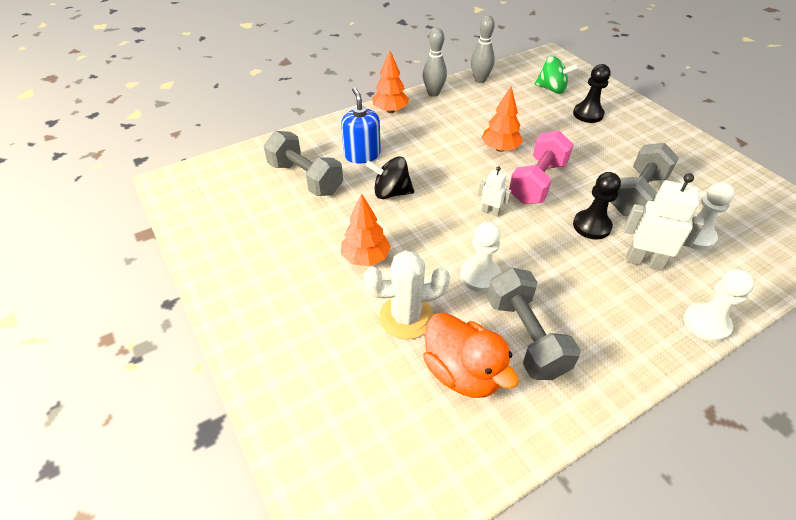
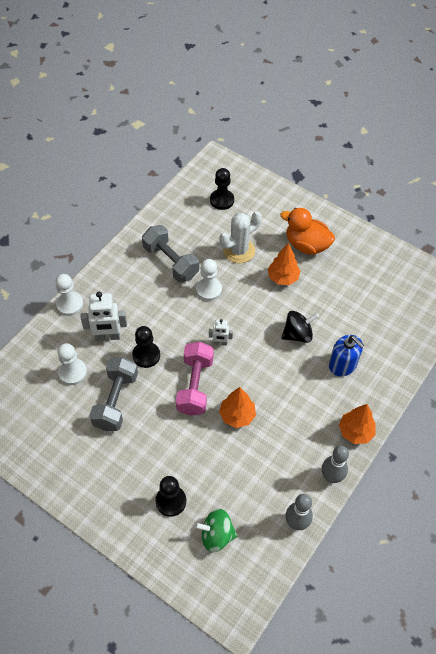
camera: 155 degrees right, 10 degrees up
grey dumbbell [264,131,343,196] -> none
orange duck [423,312,519,398] -> orange duck moved to [280,208,335,255]
none -> black pawn [210,168,234,210]

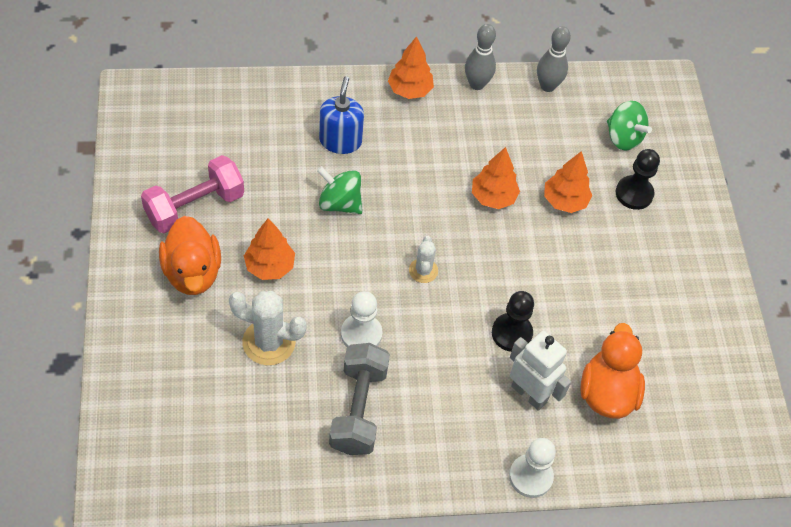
camera: 135 degrees left, 0 degrees up
white pawn [58,343,87,385] -> orange duck [580,323,645,419]
grey dumbbell [89,357,138,431] -> none
pink dumbbell [176,342,214,416] -> pink dumbbell moved to [141,155,244,233]
white robot [209,319,233,345] -> white cactus [409,236,438,283]
black pawn [210,168,234,210] -> none
black spinning top [281,311,319,343] -> green spinning top [317,166,362,214]
none -> orange tree [544,151,592,213]

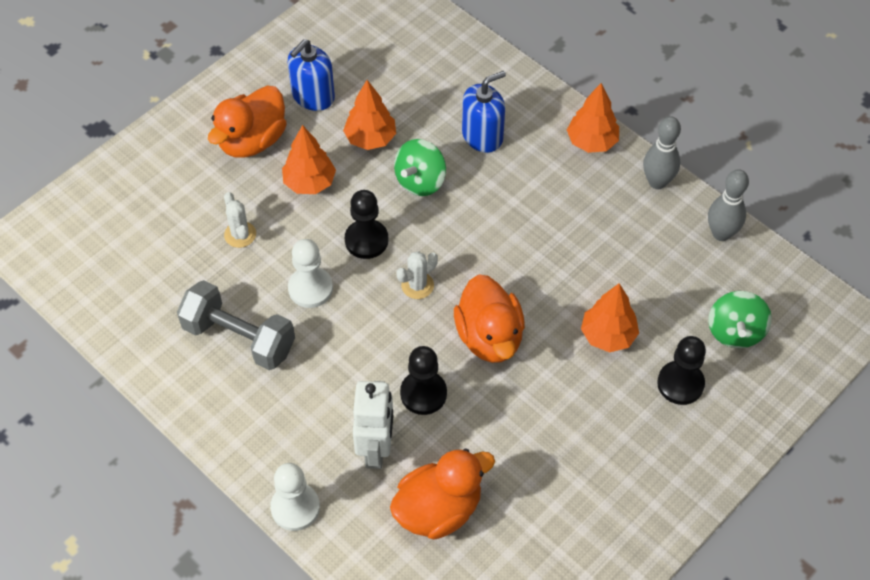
camera: 55 degrees right, 0 degrees up
pink dumbbell [141,155,244,233] -> blue soap dispenser [288,39,335,111]
white cactus [229,291,307,365] -> white cactus [224,192,256,248], size x0.58
green spinning top [317,166,362,214] -> green spinning top turned 135 degrees counterclockwise [394,139,446,196]
grey dumbbell [329,343,390,455] -> grey dumbbell turned 60 degrees clockwise [177,280,295,370]
orange tree [472,147,520,209] -> orange tree moved to [343,80,396,150]
none -> black pawn [345,190,389,259]
none -> orange duck [454,274,525,363]

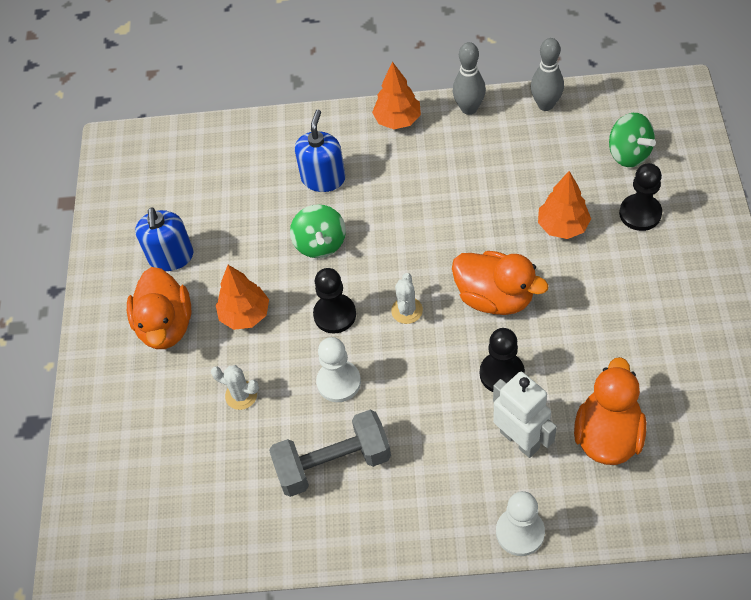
camera: 40 degrees left, 0 degrees up
orange tree [343,80,396,150] -> none

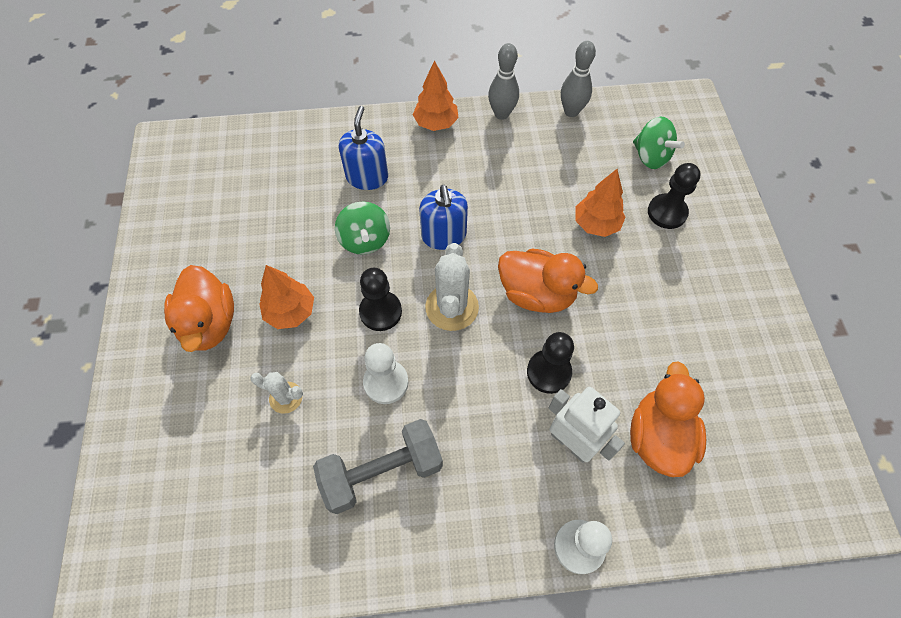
camera: 10 degrees left, 5 degrees up
blue soap dispenser [135,207,194,271] -> blue soap dispenser moved to [419,185,468,250]
white cactus [391,273,423,324] -> white cactus [425,243,479,331], size x1.72

